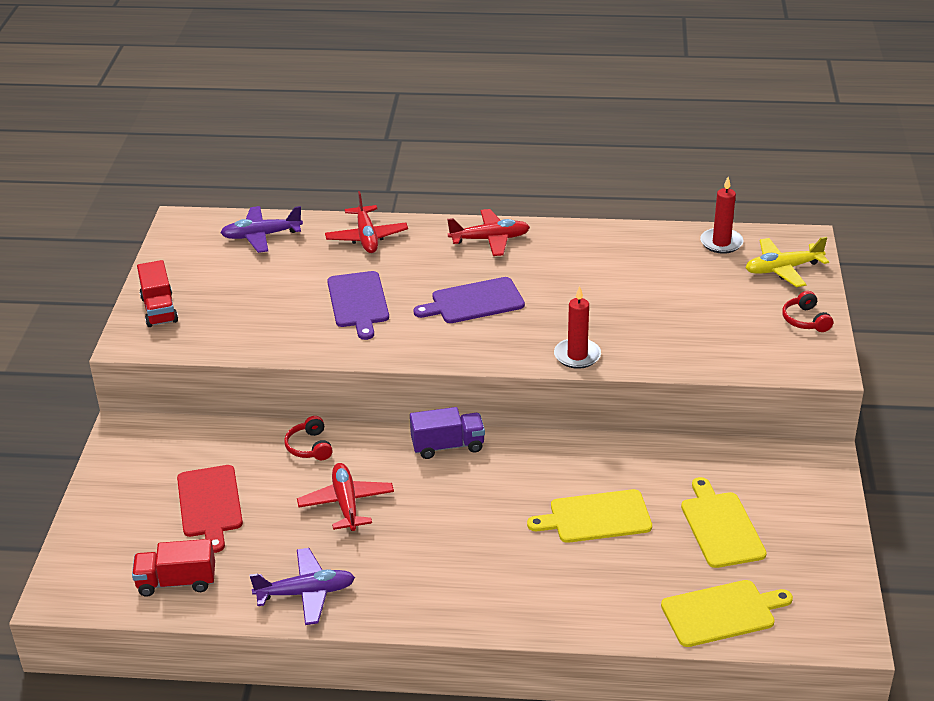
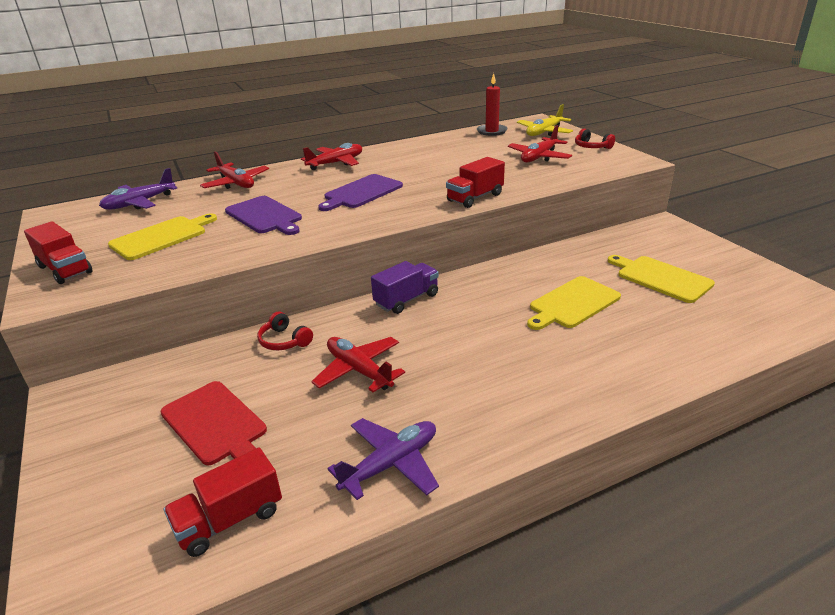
camera: 30 degrees left, 5 degrees down
red candle [554,286,601,369] -> red truck [446,157,505,208]
yellow cutting board [661,580,793,647] -> yellow cutting board moved to [108,213,217,260]
none -> red plane [508,125,572,162]

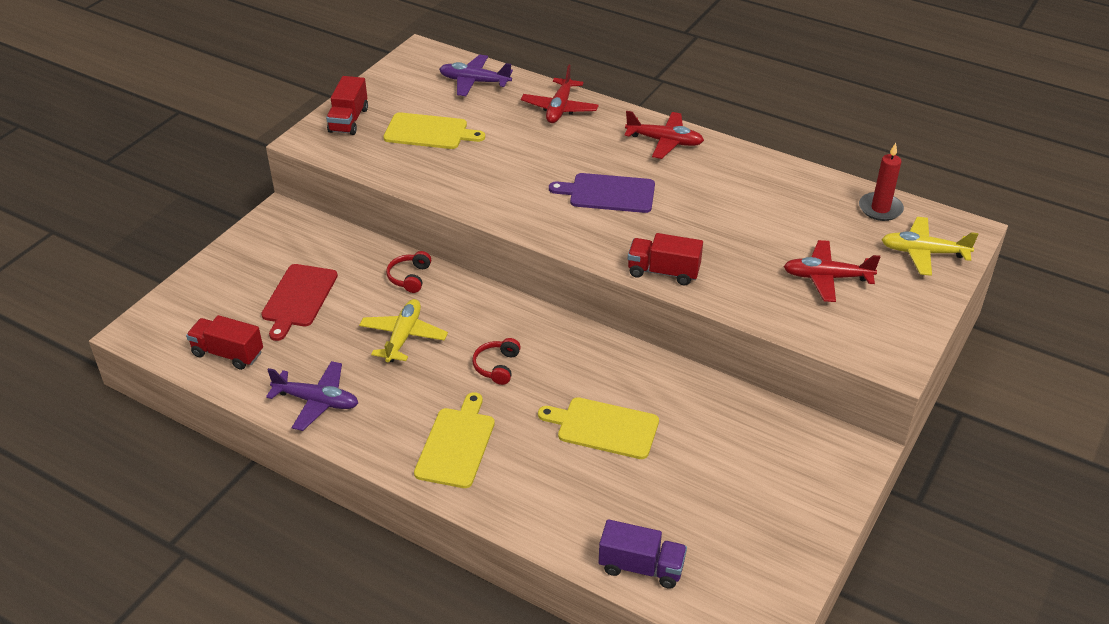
camera: 55 degrees right, 10 degrees up
purple cutting board [225,196,302,235] -> none
red plane [311,337,405,393] -> yellow plane [359,299,448,362]
purple truck [371,261,439,314] -> purple truck moved to [599,519,687,589]
red headphones [575,129,615,149] -> red headphones moved to [472,338,521,385]
yellow cutting board [608,255,715,303] -> yellow cutting board moved to [414,392,495,488]

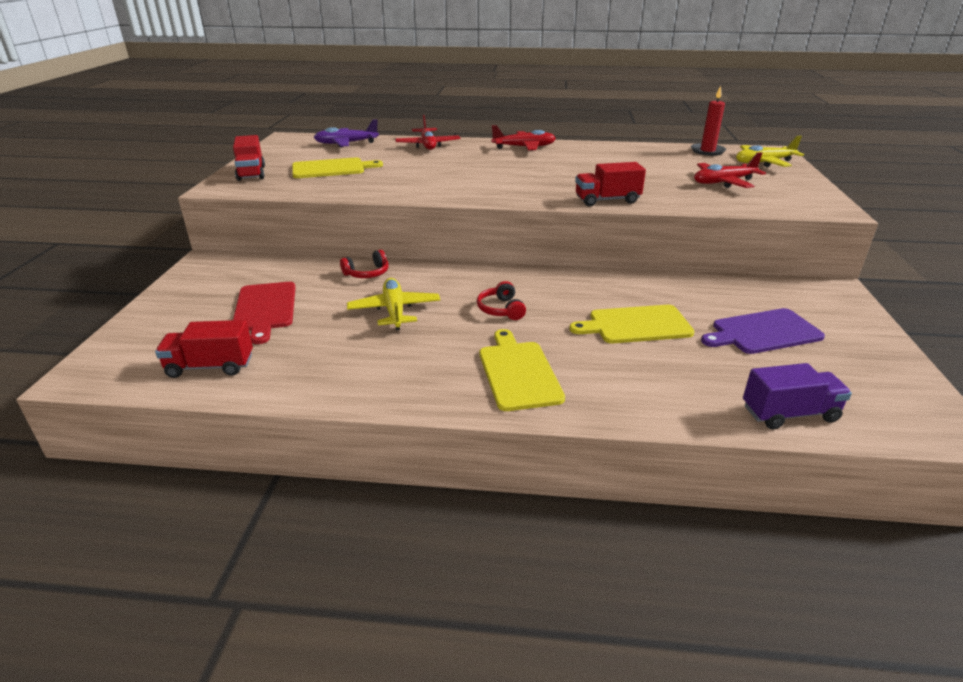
camera: 25 degrees left, 10 degrees down
purple plane [266,361,358,431] -> none
red headphones [386,251,431,293] -> red headphones turned 105 degrees counterclockwise [340,250,389,278]
purple cutting board [549,173,655,213] -> purple cutting board moved to [701,308,825,354]

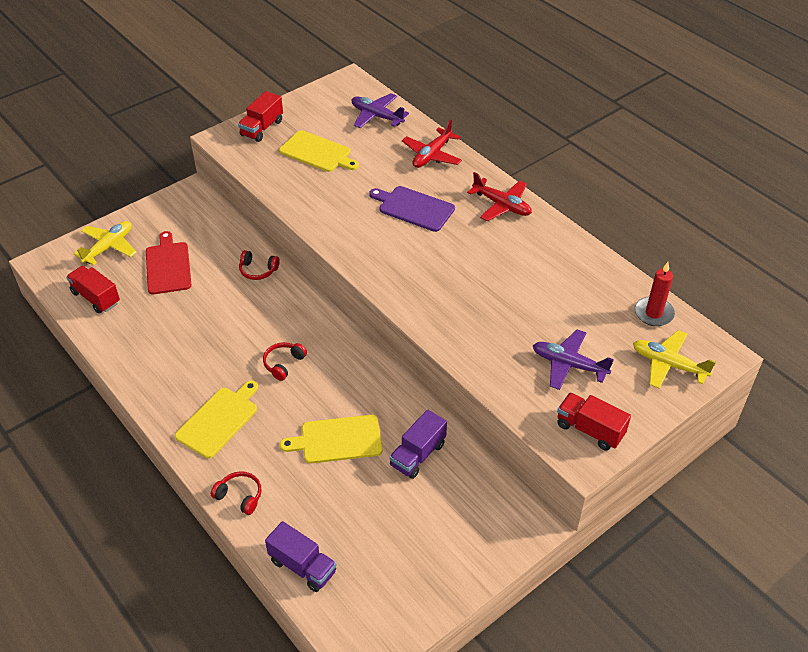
camera: 45 degrees right, 15 degrees up
red cutting board [233,282,295,344] -> red cutting board turned 135 degrees clockwise [146,231,191,294]
yellow plane [347,278,440,330] -> yellow plane moved to [74,221,136,265]
yellow cutting board [570,305,695,343] -> yellow cutting board turned 45 degrees counterclockwise [280,415,382,464]
red truck [575,162,646,206] -> red truck moved to [557,393,631,451]
red plane [694,152,766,188] -> purple plane [533,329,614,390]
purple cutting board [701,308,825,354] -> purple cutting board moved to [369,186,455,232]
none -> red headphones [211,471,262,515]
none -> purple truck [390,410,447,479]

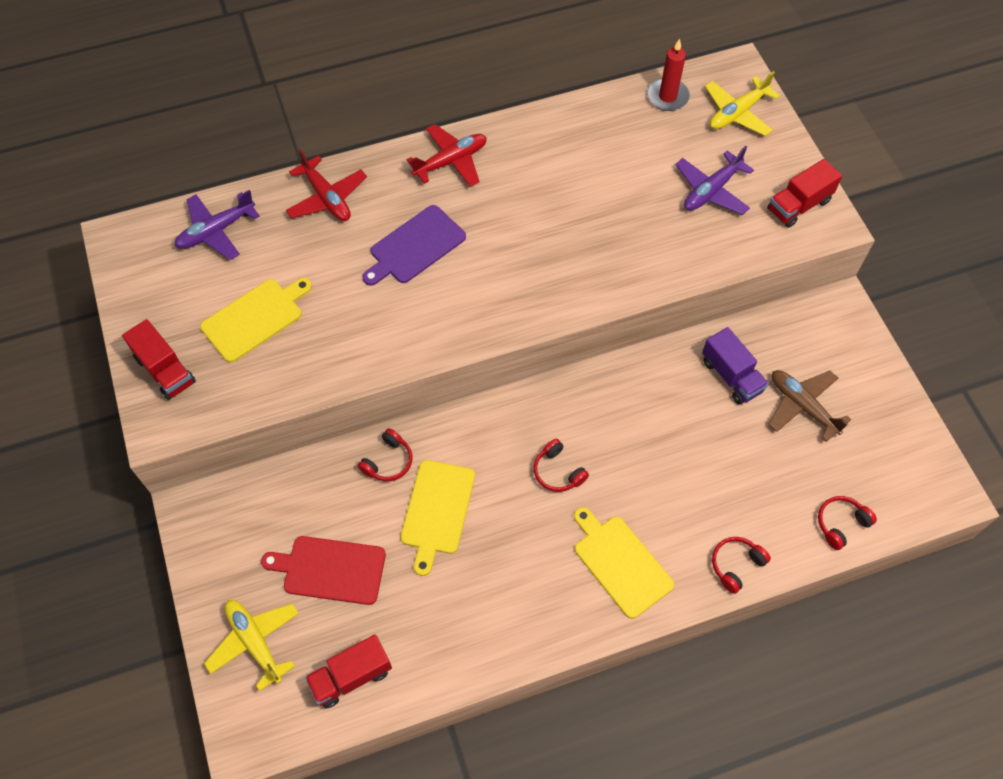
camera: 70 degrees left, 15 degrees up
purple truck [265,521,337,592] -> red headphones [818,496,877,550]
yellow cutting board [280,415,382,464] -> yellow cutting board moved to [401,460,475,576]
none -> brown plane [769,370,851,442]

